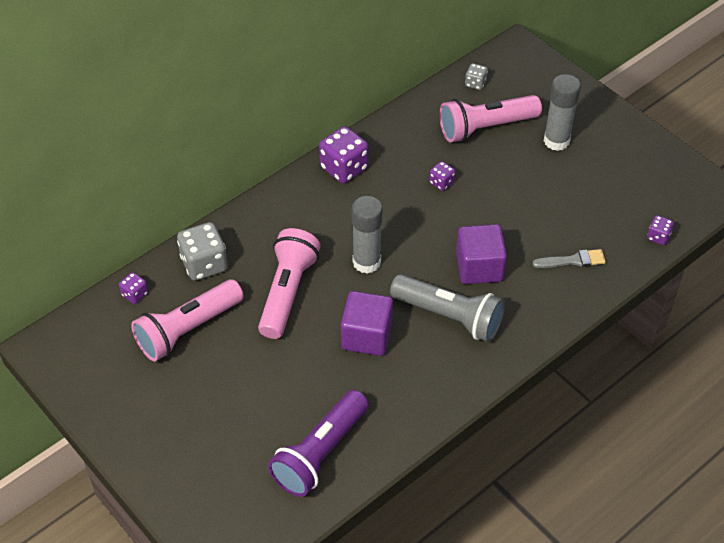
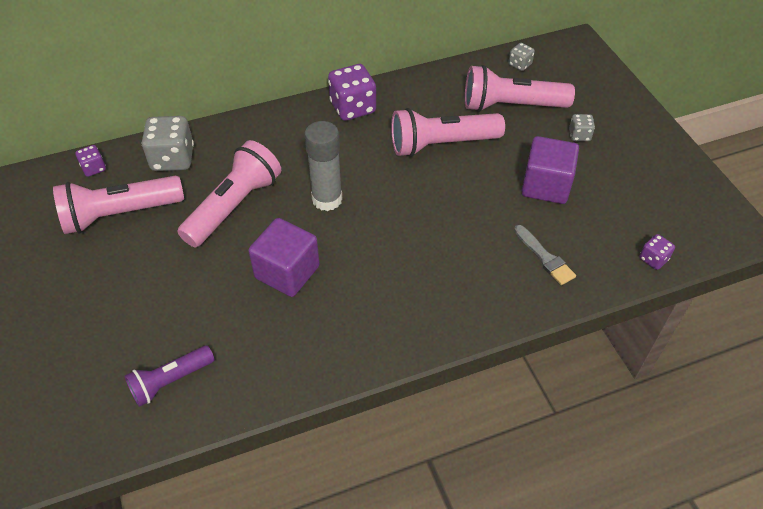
camera: 20 degrees right, 0 degrees up
purple flashlight [268,390,369,497] -> purple flashlight [125,346,214,407], size x0.61
grey flashlight [390,274,505,342] -> none
purple dice [429,161,455,191] -> pink flashlight [391,108,505,157]
purple cube [456,224,507,284] -> purple cube moved to [522,136,579,204]
grey brush [533,249,606,268] -> grey brush turned 45 degrees clockwise [514,225,576,285]
grey glue stick [544,74,581,151] -> grey dice [569,114,595,141]

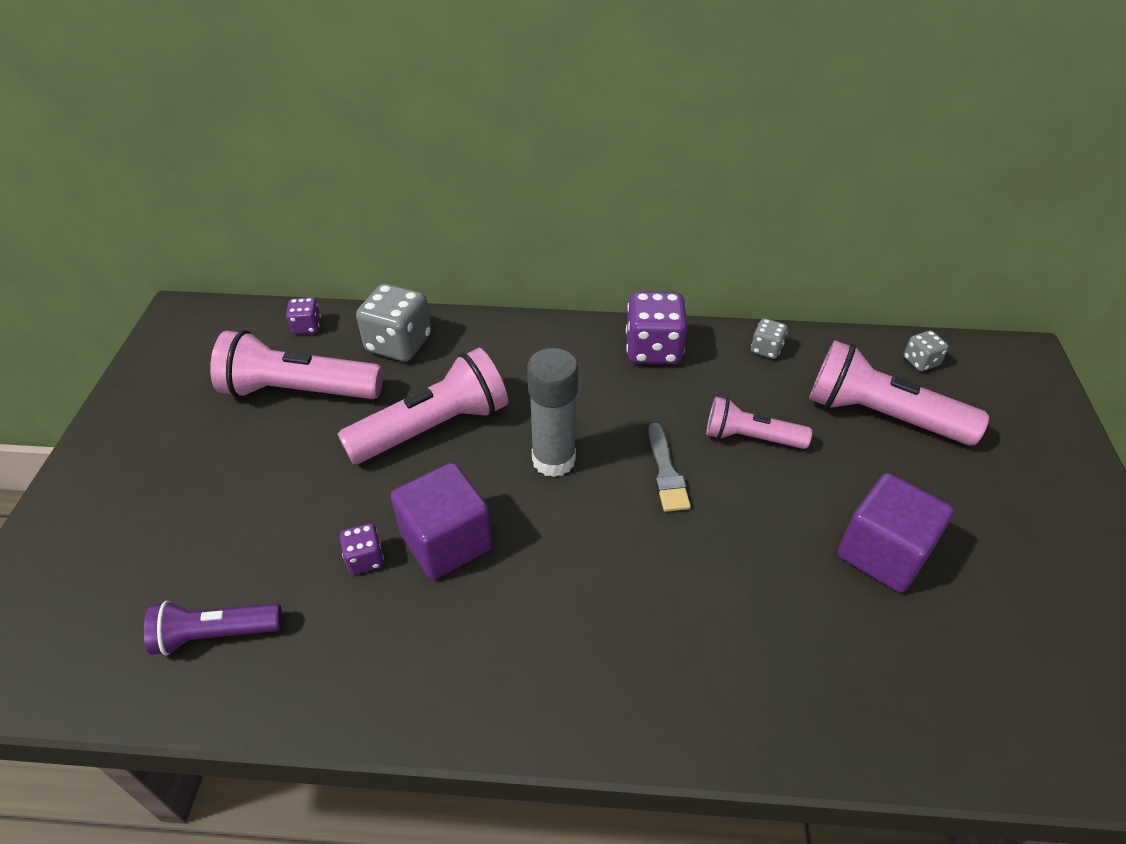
camera: 25 degrees right, 5 degrees down
pink flashlight [391,108,505,157] -> pink flashlight [706,397,812,449], size x0.61
grey brush [514,225,576,285] -> grey brush moved to [648,423,691,512]
grey dice [569,114,595,141] -> grey dice moved to [751,318,788,359]
purple dice [639,234,675,270] -> purple dice moved to [340,523,384,574]

